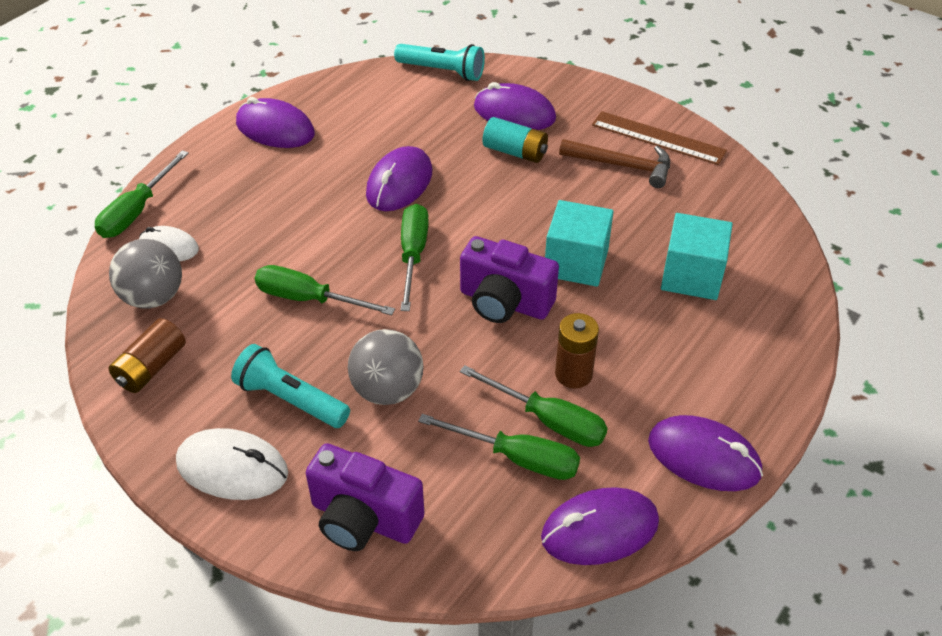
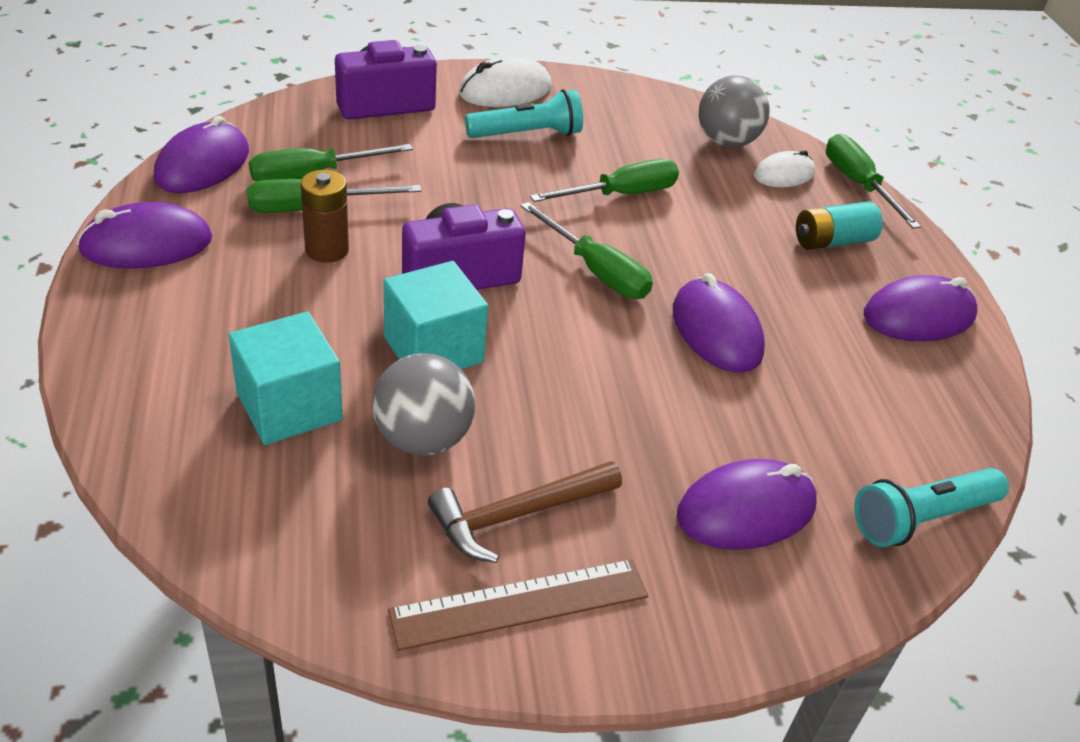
camera: 130 degrees right, 5 degrees down
brown battery [109,318,186,393] -> none
grey ball [348,329,424,405] -> grey ball moved to [372,353,475,455]
turquoise battery [482,117,548,163] -> turquoise battery moved to [796,201,883,250]

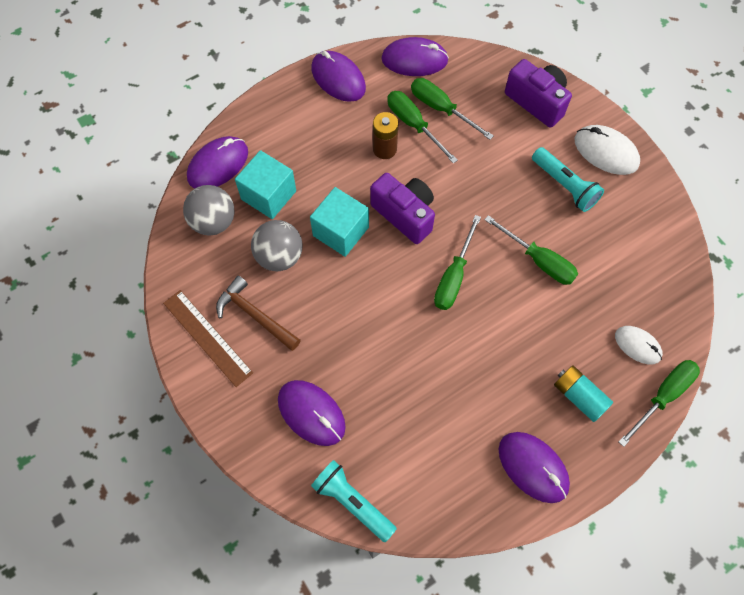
camera: 70 degrees right, 25 degrees up
purple mouse [673,273,765,373] -> purple mouse moved to [187,136,248,189]
grey ball [699,76,770,147] -> grey ball moved to [183,185,234,236]

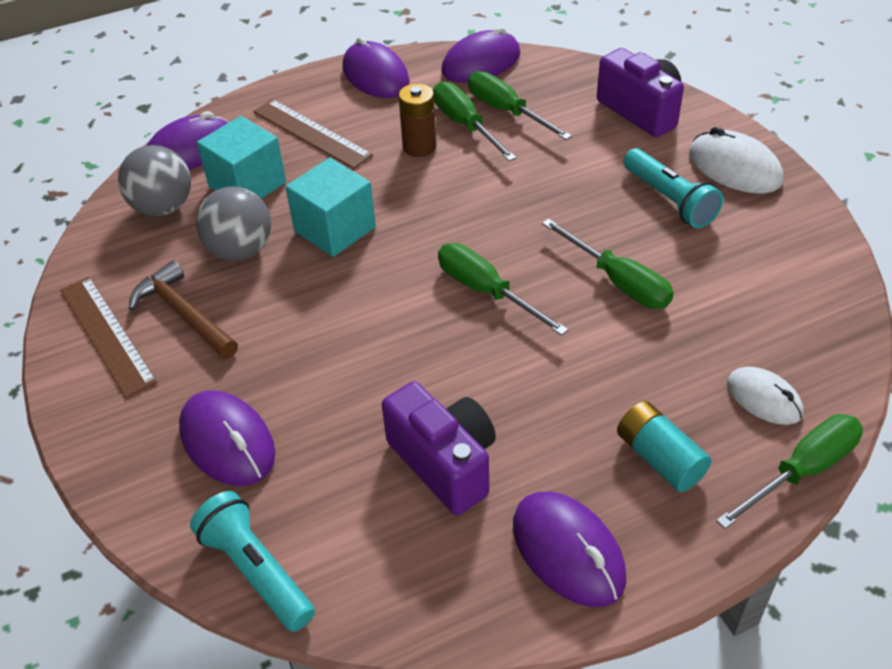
camera: 10 degrees right, 20 degrees down
purple camera [370,173,435,244] -> purple camera moved to [382,381,496,515]
purple mouse [381,37,449,76] -> purple mouse turned 45 degrees counterclockwise [441,27,520,83]
green screwdriver [434,215,481,310] -> green screwdriver turned 105 degrees clockwise [438,243,568,336]
none -> brown ruler [253,99,373,169]

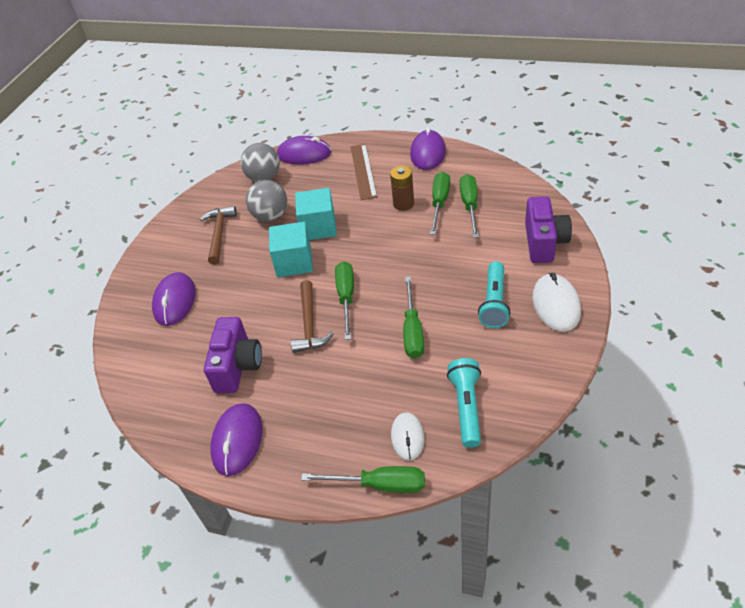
camera: 45 degrees right, 0 degrees up
brown ruler [60,277,157,398] -> none
turquoise flashlight [190,491,315,632] -> turquoise flashlight moved to [447,358,481,448]
turquoise cube [197,116,286,198] -> turquoise cube moved to [269,222,313,277]
purple mouse [441,27,520,83] -> none
turquoise battery [617,401,711,492] -> none
none -> brown hammer [291,280,334,353]

